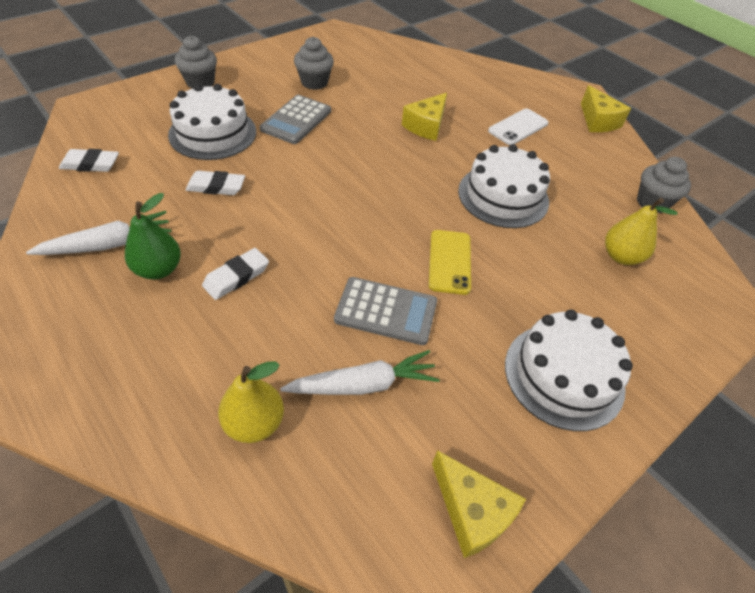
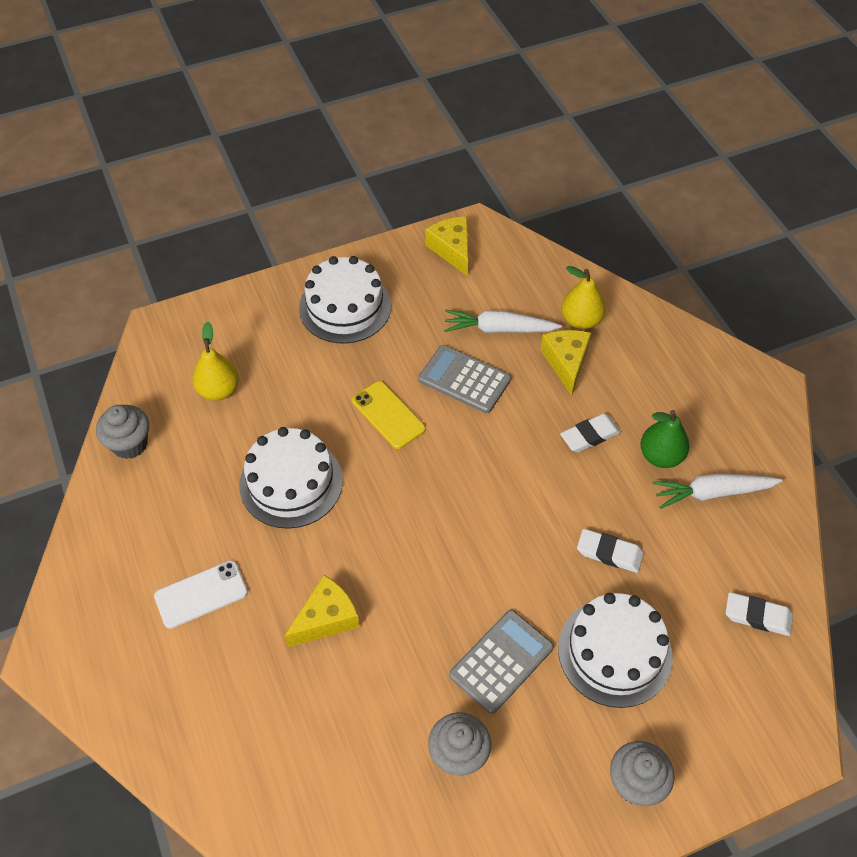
camera: 160 degrees left, 5 degrees up
yellow phone [429,230,471,295] -> yellow phone turned 60 degrees counterclockwise [352,381,426,449]
yellow cheese [581,85,631,132] -> yellow cheese moved to [540,330,591,396]

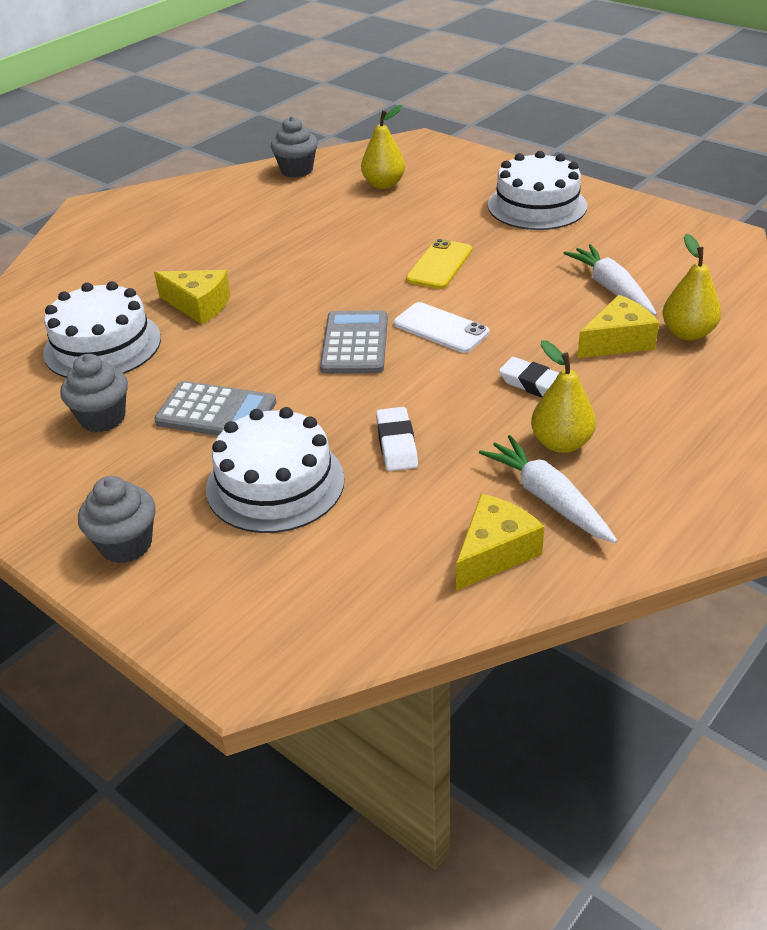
camera: 65 degrees right, 15 degrees down
white phone [154,560,248,629] -> white phone moved to [394,302,489,353]
white cake [239,427,343,529] -> white cake moved to [43,281,161,378]
grey calculator [418,345,511,413] -> grey calculator moved to [320,310,388,374]
yellow cheese [425,217,468,276] -> yellow cheese moved to [456,494,545,591]
green pear [640,410,689,468] -> yellow pear [531,340,596,453]
white eraser [726,592,793,636] -> none

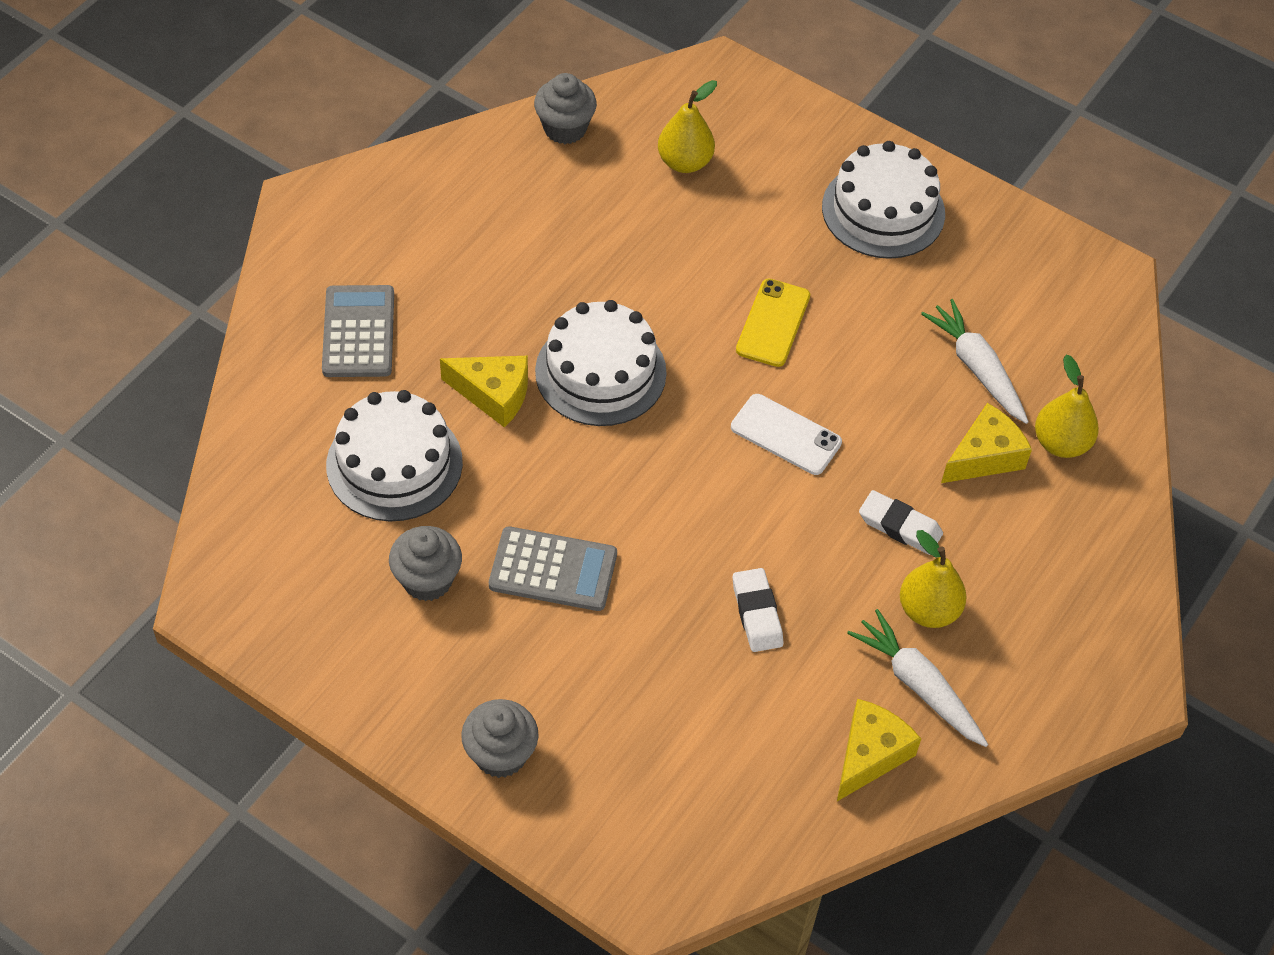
camera: 10 degrees left, 15 degrees up
white cake [206,407,344,533] -> white cake moved to [535,300,667,426]
grey calculator [320,310,388,374] -> grey calculator moved to [322,285,394,377]

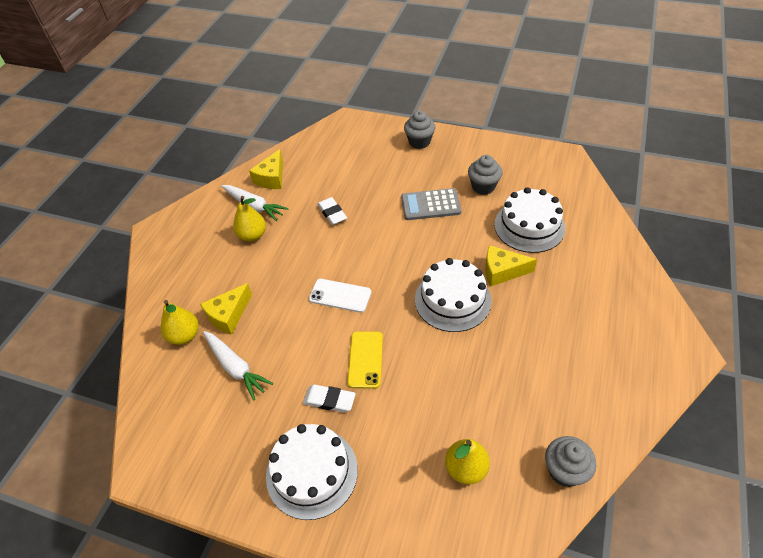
camera: 170 degrees right, 5 degrees down
grey calculator [322,285,394,377] -> none
white eraser [859,490,943,555] -> white eraser moved to [303,385,356,413]

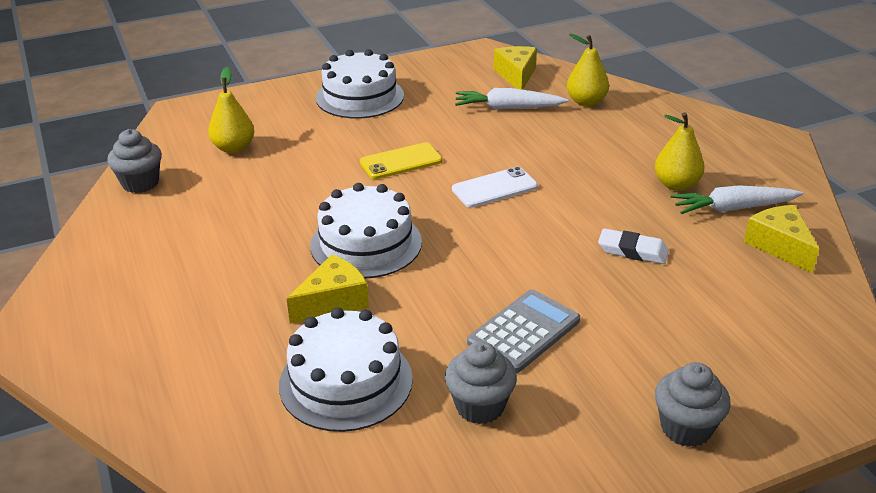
camera: 135 degrees right, 15 degrees down
yellow cheese [200,283,252,335] -> yellow cheese moved to [494,46,537,90]
white eraser [303,385,356,413] -> none
yellow phone [347,331,383,389] -> yellow phone turned 75 degrees counterclockwise [360,142,442,179]

